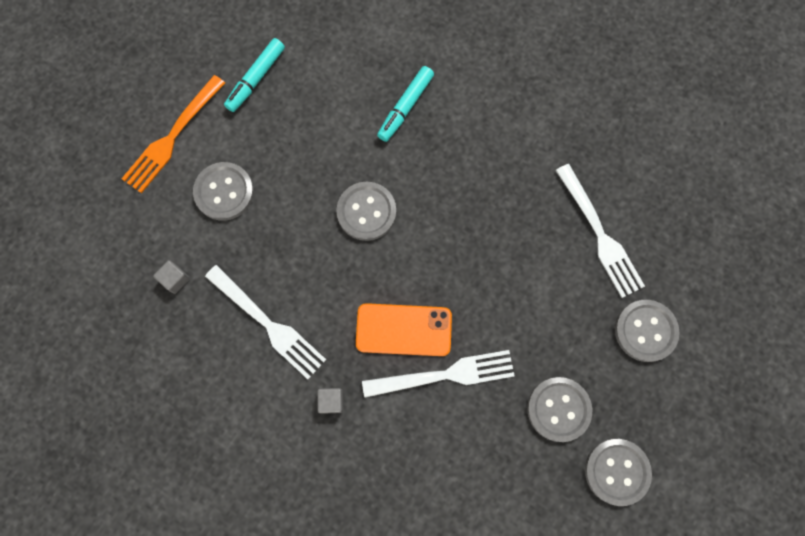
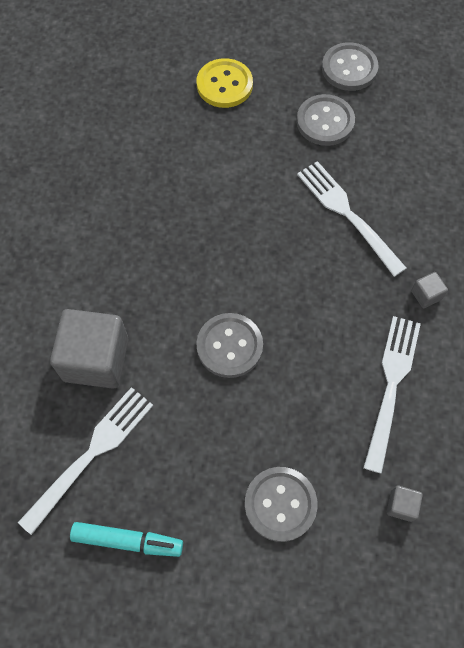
camera: 115 degrees left, 10 degrees down
orange fork [122,75,225,193] -> none
orange phone [356,303,452,356] -> none
turquoise marker [377,66,434,142] -> grey cube [50,309,128,389]
white fork [556,164,645,298] -> white fork moved to [18,387,153,535]
grey button [615,300,680,362] -> yellow button [197,58,253,108]

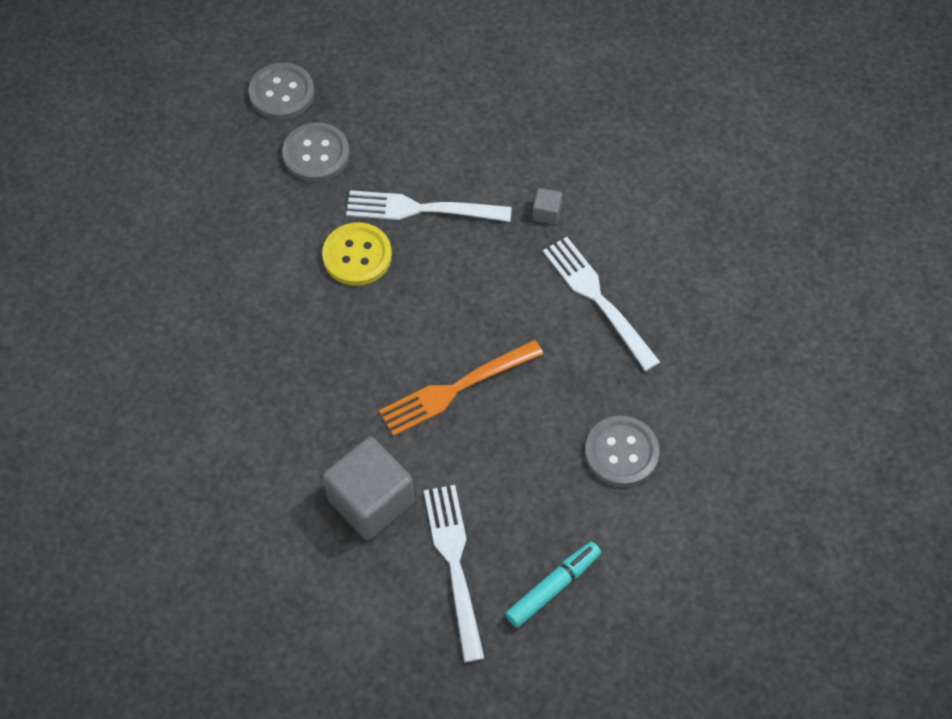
camera: 50 degrees left, 5 degrees down
grey button [196,313,263,378] -> orange fork [379,340,543,436]
yellow button [197,58,253,108] -> yellow button moved to [322,222,392,286]
grey cube [387,485,423,522] -> none

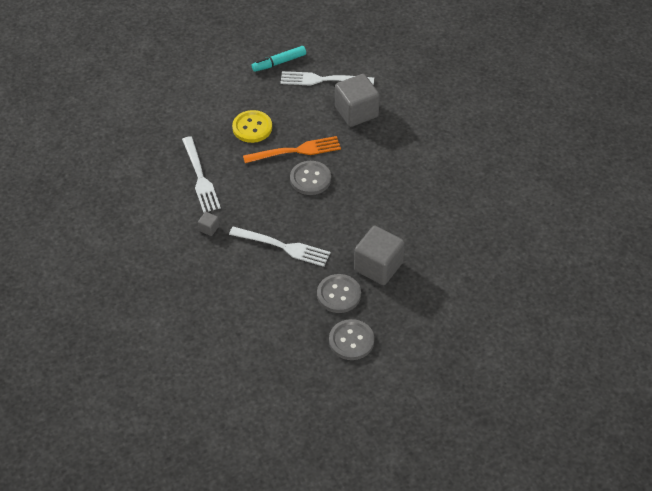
camera: 165 degrees left, 10 degrees down
yellow button [322,222,392,286] -> yellow button moved to [232,110,272,143]
white fork [424,485,485,662] -> white fork turned 90 degrees clockwise [281,71,374,86]
grey button [585,416,659,487] -> grey button moved to [290,161,331,195]
none -> grey cube [354,226,405,285]

